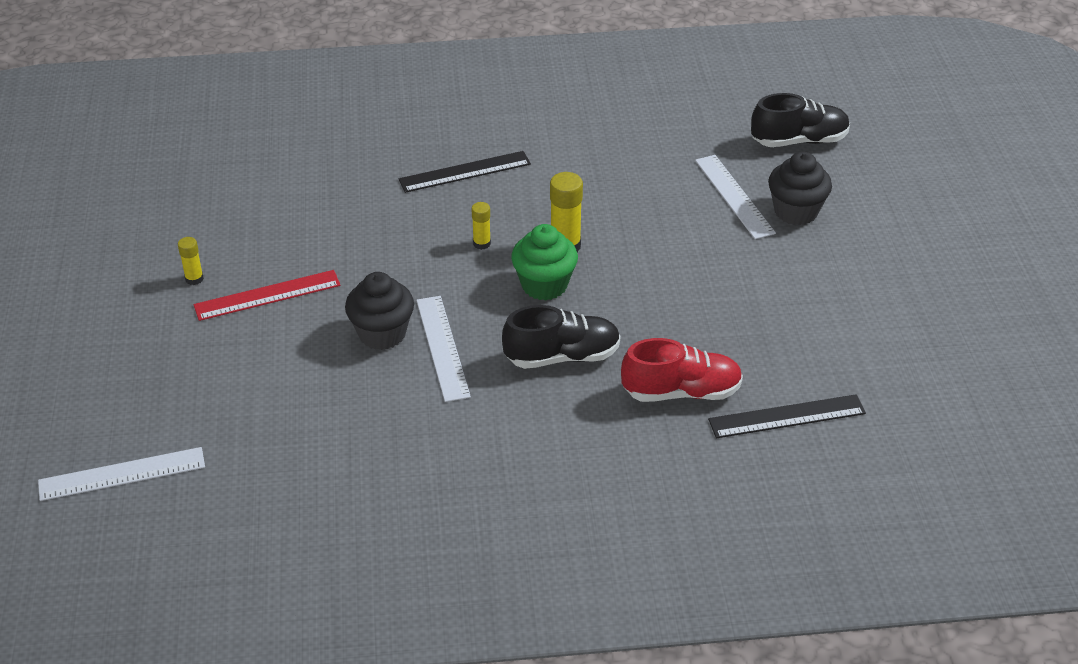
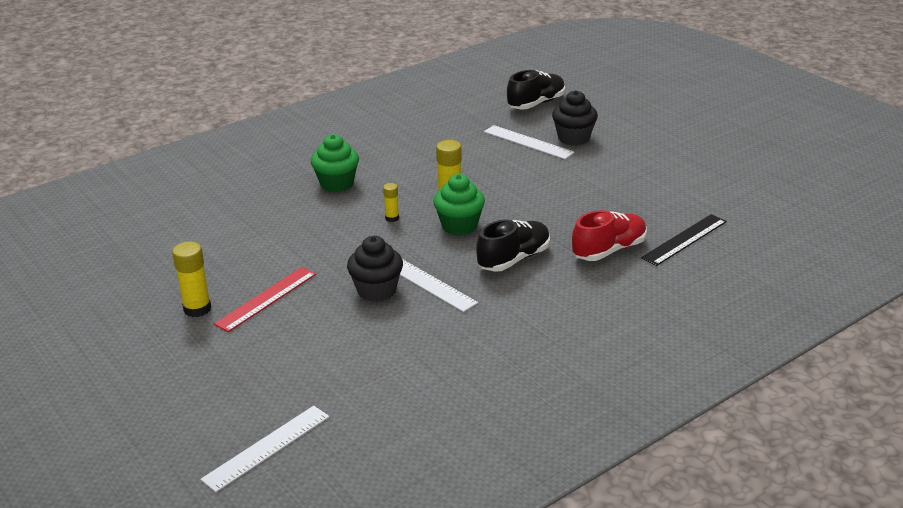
camera: 30 degrees left, 10 degrees down
yellow glue stick [178,237,204,285] -> yellow glue stick [172,242,211,317], size x1.75
black ruler [399,151,531,193] -> green cupcake [311,134,359,192]

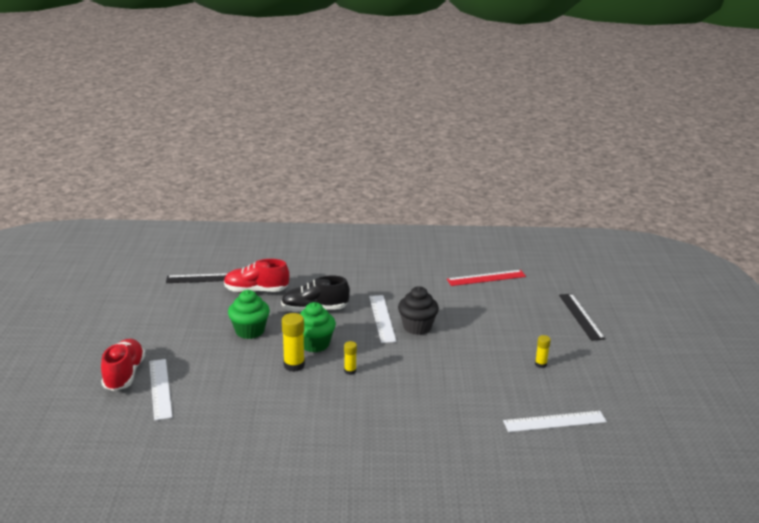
camera: 145 degrees left, 5 degrees down
yellow glue stick [172,242,211,317] -> yellow glue stick [535,335,551,368], size x0.57
white ruler [200,406,329,492] -> white ruler moved to [503,411,607,432]
red ruler [214,267,316,332] -> red ruler moved to [447,270,526,286]
green cupcake [311,134,359,192] -> green cupcake moved to [228,290,270,339]
black shoe [507,70,565,110] -> none
black cupcake [552,90,598,146] -> red shoe [101,339,145,391]
none -> black ruler [559,294,606,341]

